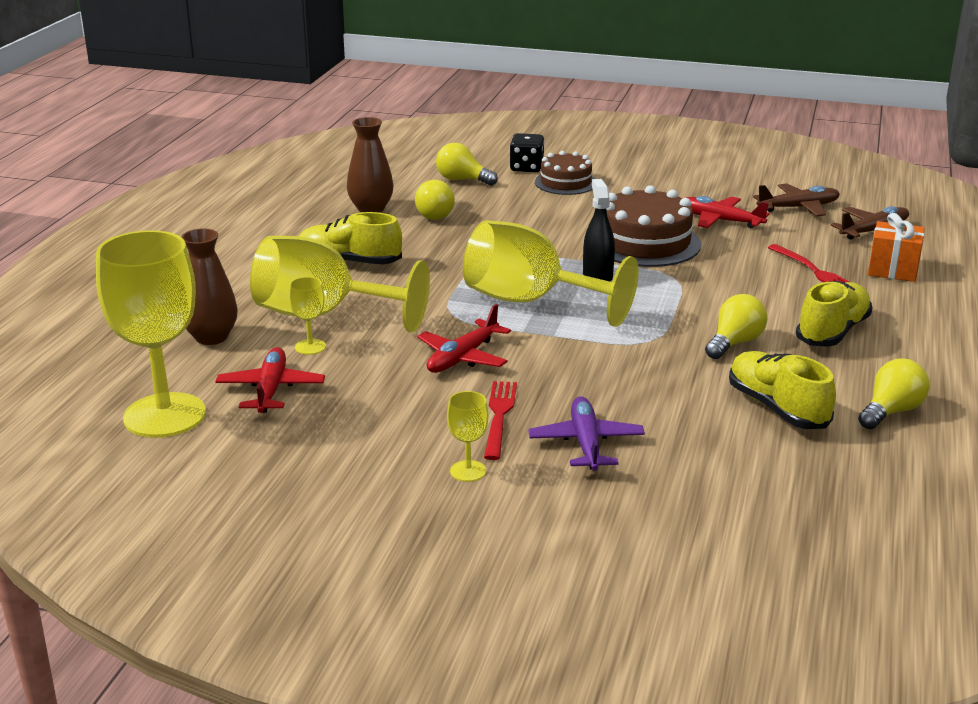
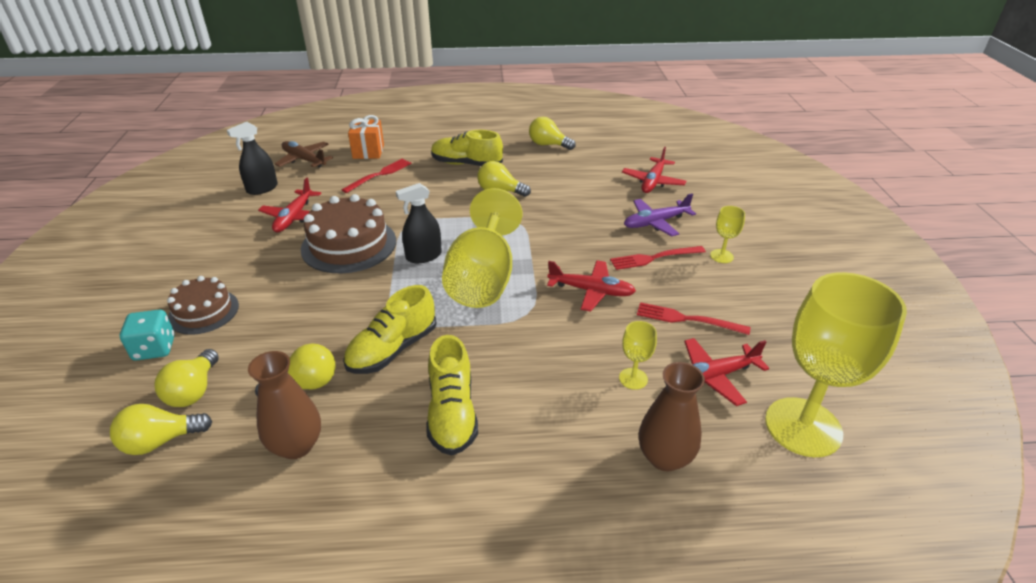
camera: 110 degrees left, 10 degrees up
yellow goblet [250,236,430,333] -> none
black dice [510,133,545,172] -> turquoise dice [120,310,175,361]
yellow shoe [729,351,836,429] -> yellow shoe moved to [343,285,437,374]
brown plane [753,183,840,217] -> black spray bottle [227,122,278,195]
none -> yellow light bulb [110,404,212,455]
none -> red plane [622,147,686,193]
none -> red fork [637,302,750,335]

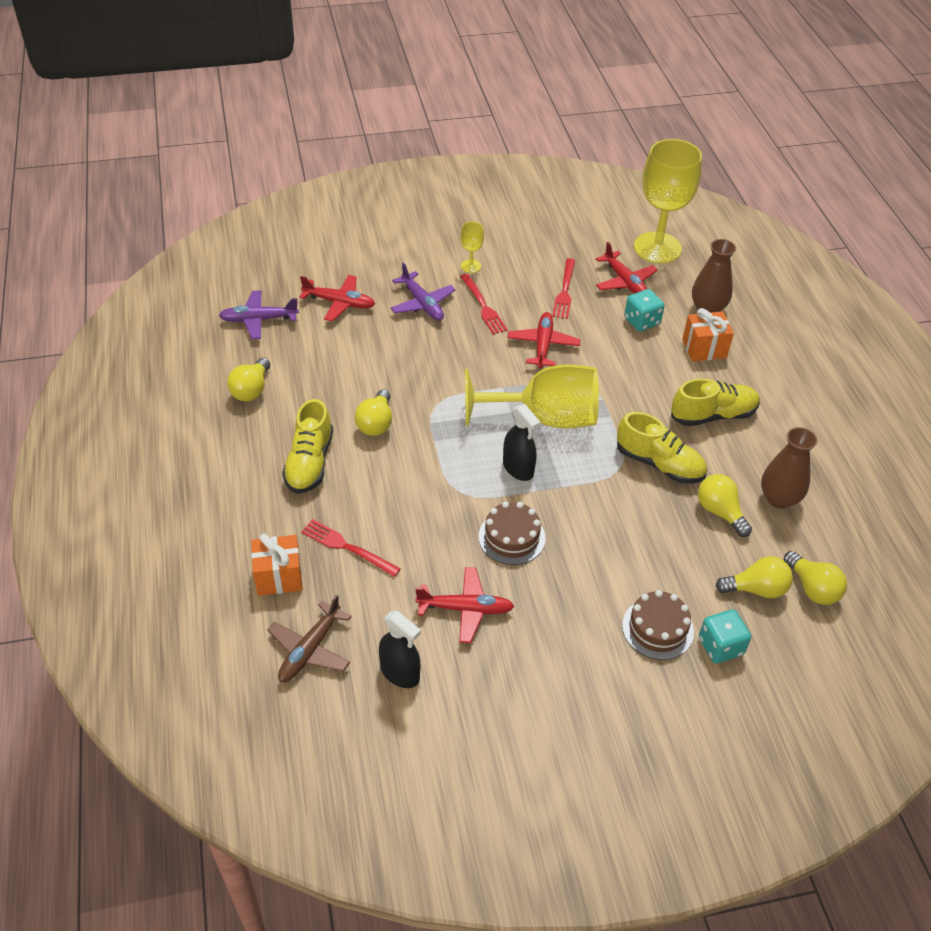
camera: 100 degrees left, 10 degrees up
brown cake [301,194,396,273] -> brown cake [478,501,546,565], size x0.62
yellow goblet [619,321,657,390] -> turquoise dice [624,289,664,331]
none -> purple plane [219,290,299,339]
none -> orange gift [682,308,734,362]

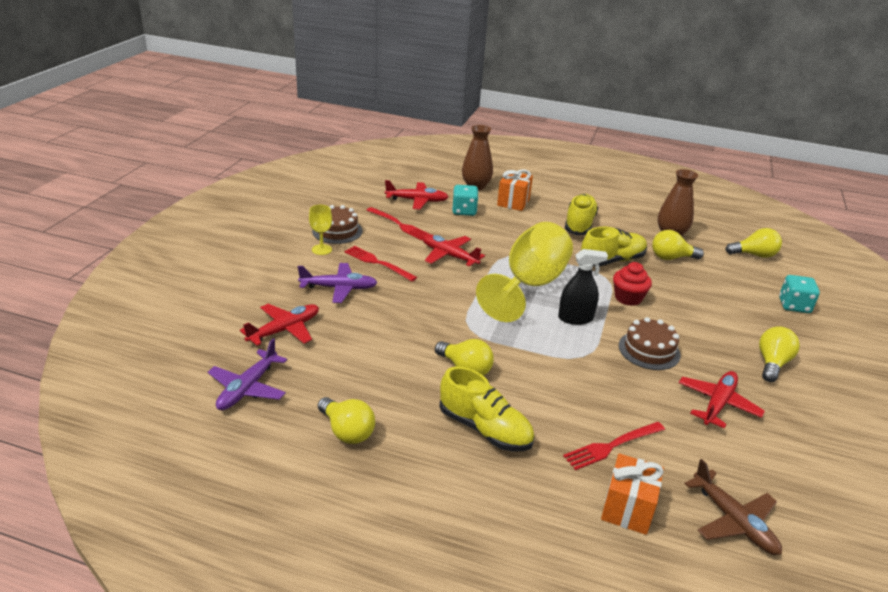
camera: 60 degrees left, 15 degrees down
black spray bottle [379,611,421,688] -> none
red fork [460,274,508,334] -> red fork turned 150 degrees counterclockwise [344,246,417,282]
brown cake [622,590,694,660] -> brown cake moved to [312,205,362,244]
yellow goblet [634,139,702,263] -> none
yellow light bulb [715,556,793,598] -> yellow light bulb moved to [759,326,800,382]
none -> red cupcake [613,262,652,306]

